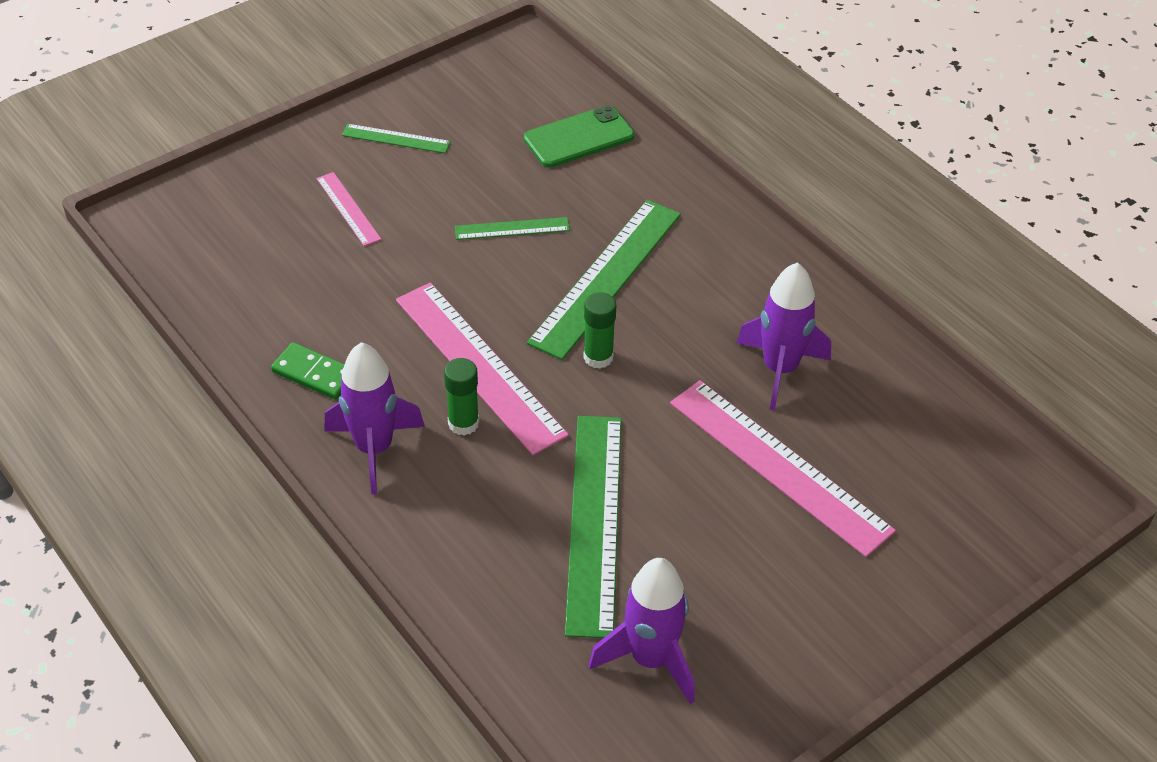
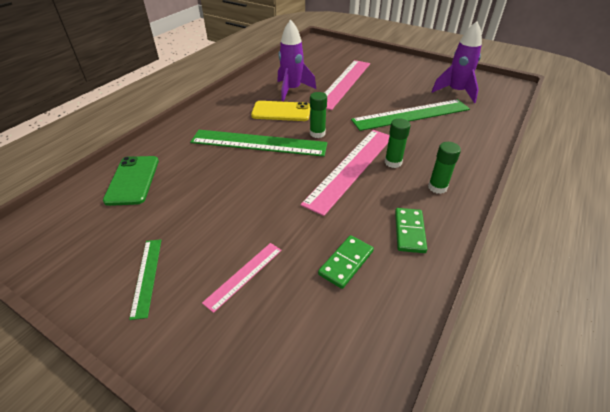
camera: 110 degrees left, 5 degrees down
purple rocket [324,342,425,494] -> green glue stick [428,142,461,194]
green ruler [455,217,570,240] -> none
green phone [524,105,635,168] -> green phone turned 45 degrees clockwise [103,156,159,206]
none -> yellow phone [251,101,310,121]
none -> green domino [318,235,374,289]

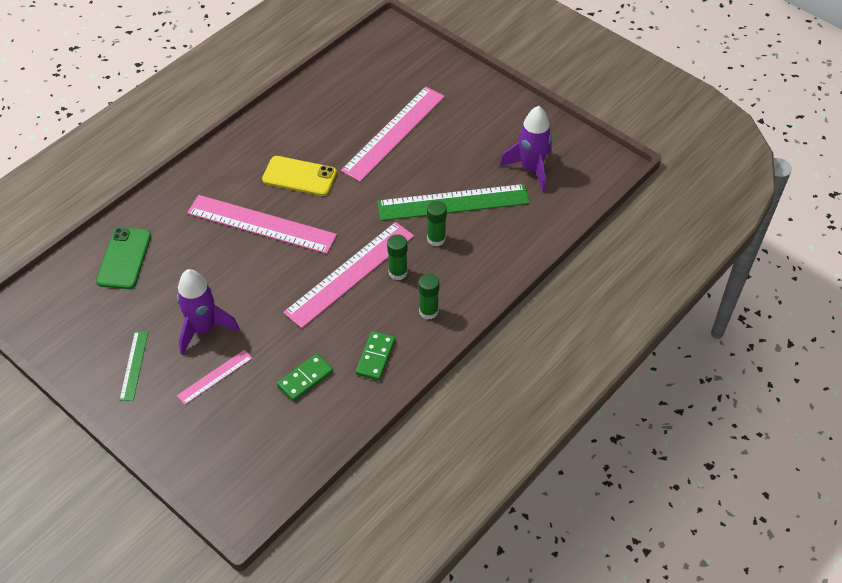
camera: 10 degrees right, 10 degrees up
green ruler [190,130,327,157] -> pink ruler [187,195,337,254]
purple rocket [278,19,316,102] -> purple rocket moved to [177,269,239,355]
green glue stick [310,92,327,138] -> green glue stick moved to [427,201,447,246]

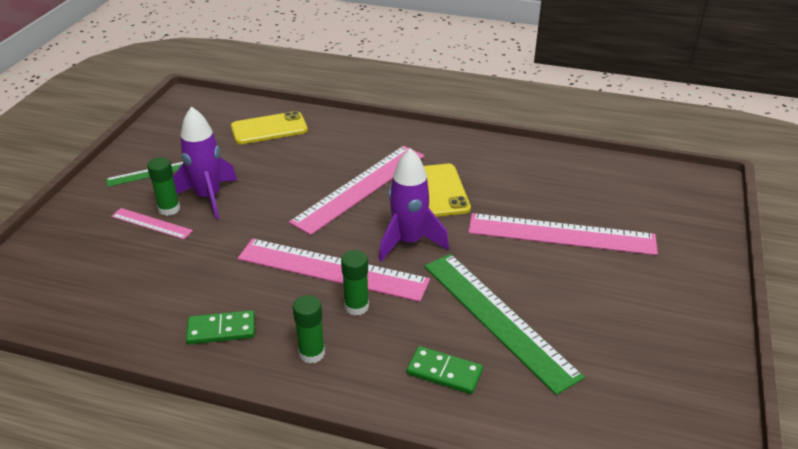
camera: 65 degrees right, 15 degrees down
green phone [96,227,151,289] -> yellow phone [231,111,308,144]
pink ruler [187,195,337,254] -> pink ruler turned 45 degrees clockwise [289,146,425,235]
green domino [277,354,333,401] -> green domino moved to [406,346,483,394]
green glue stick [427,201,447,246] -> green glue stick moved to [147,157,180,216]
purple rocket [500,106,552,192] -> purple rocket moved to [379,148,449,262]

